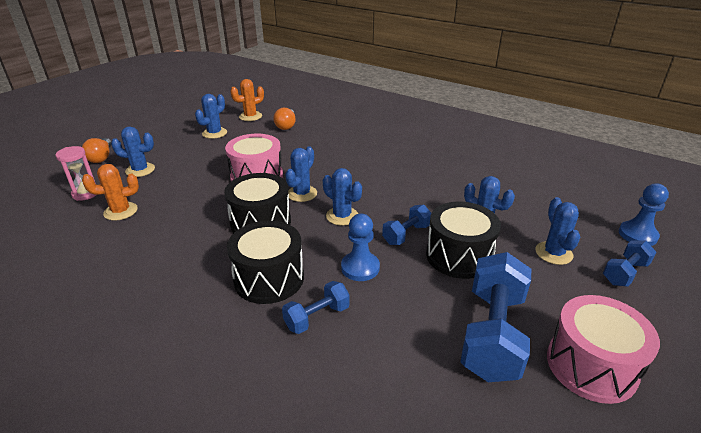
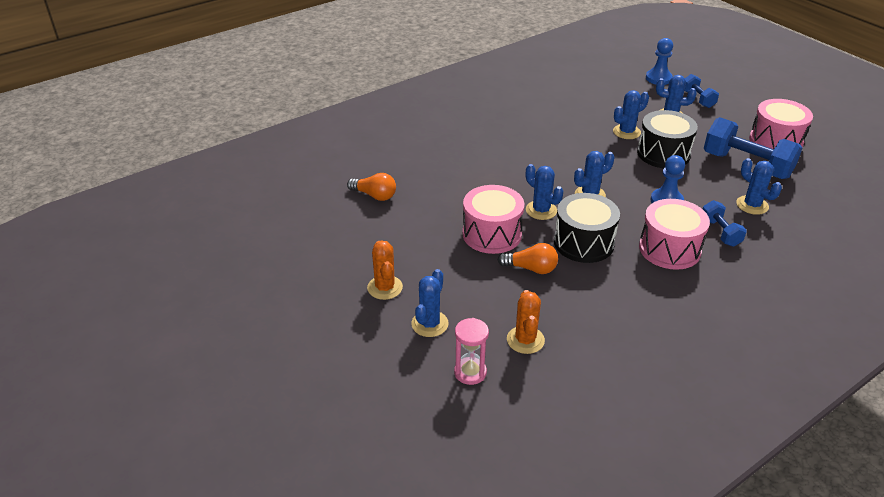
camera: 70 degrees left, 5 degrees up
orange light bulb [82,138,111,163] -> orange light bulb moved to [498,243,558,274]
blue cactus [195,94,227,139] -> blue cactus moved to [736,158,782,215]
black drum [227,221,304,304] -> pink drum [639,199,710,270]
orange cactus [230,79,264,121] -> orange cactus moved to [367,241,403,300]
blue dumbbell [382,205,431,245] -> none

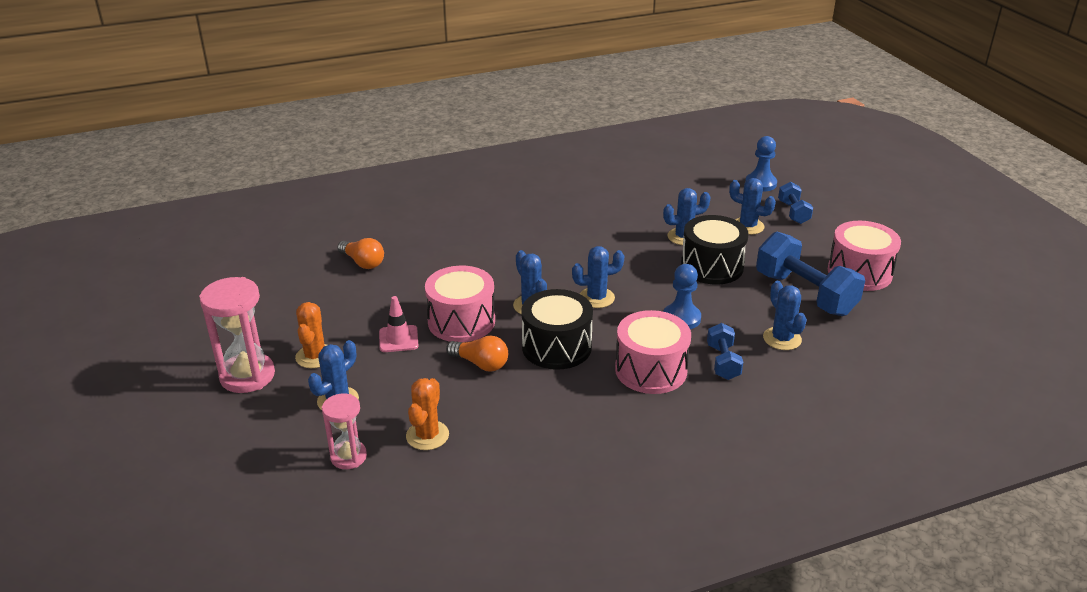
camera: 15 degrees right, 5 degrees down
none -> pink hourglass [199,277,275,393]
none -> pink traffic cone [379,296,418,352]

